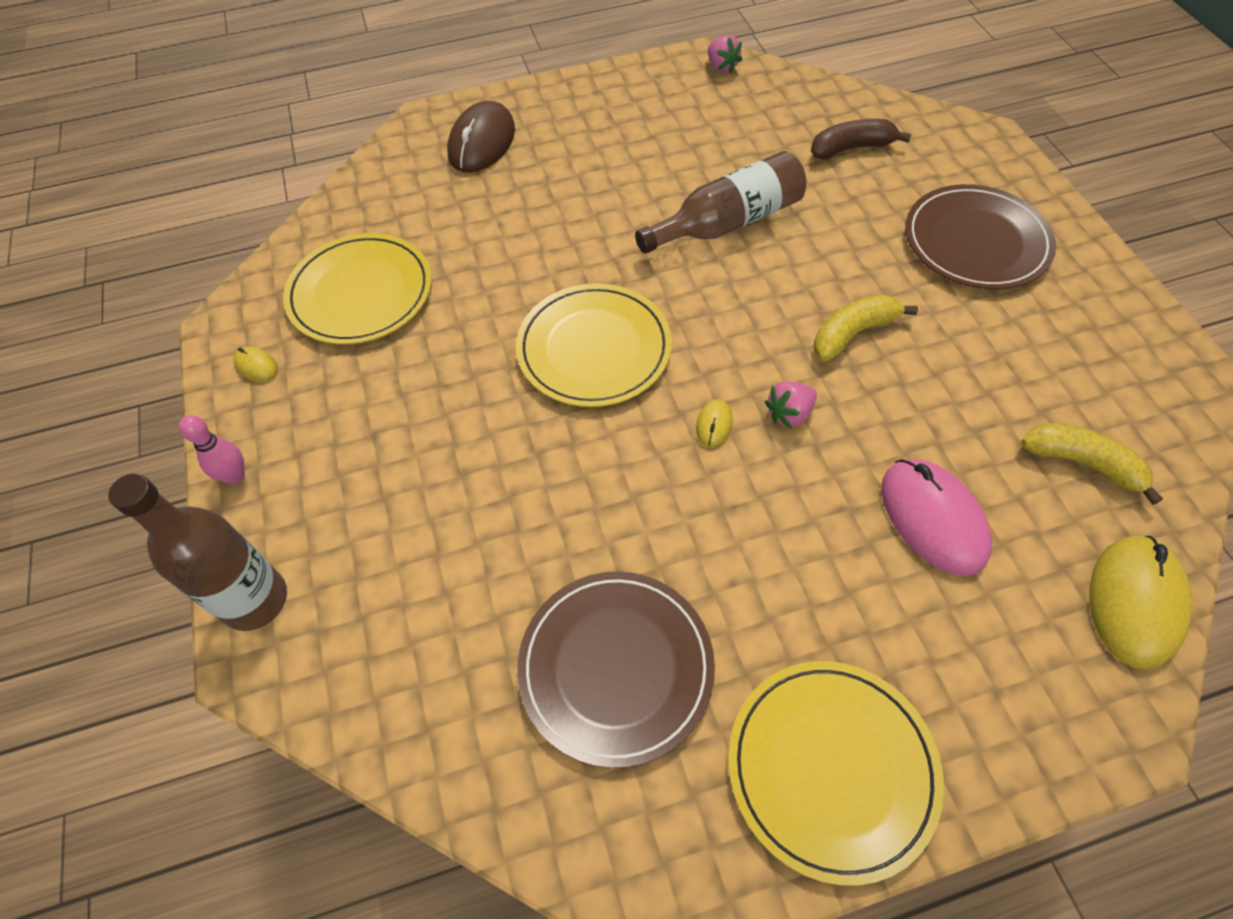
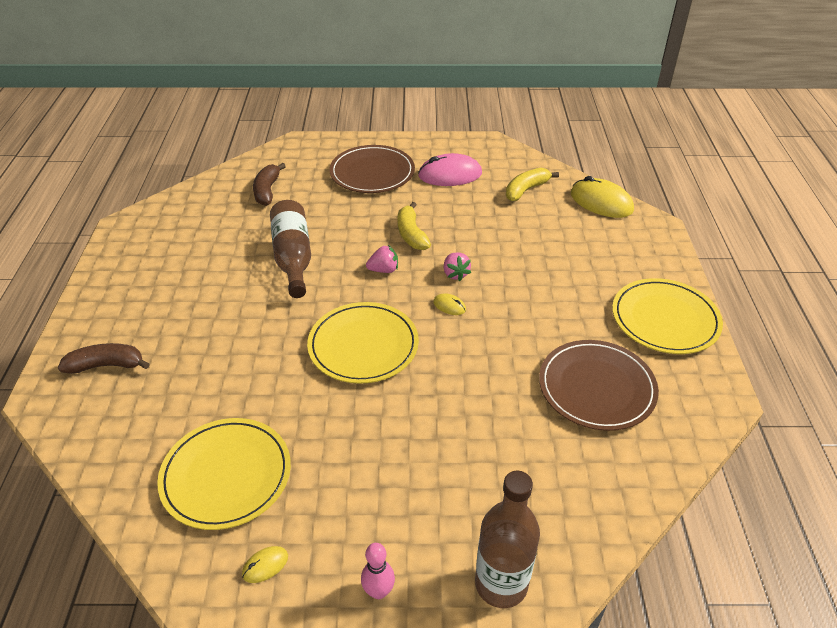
camera: 75 degrees left, 15 degrees down
brown mouse [447,101,515,173] -> brown banana [58,343,149,374]
pink strawberry [708,35,743,73] -> pink strawberry moved to [366,245,398,273]
pink mouse [881,459,992,576] -> pink mouse moved to [418,153,482,186]

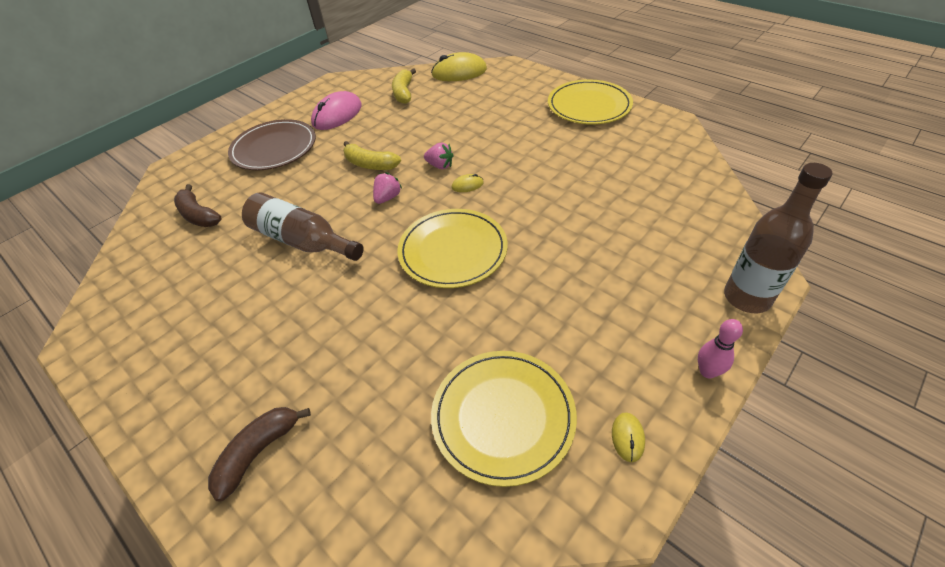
camera: 45 degrees left, 5 degrees up
brown plate [539,340,659,431] -> none

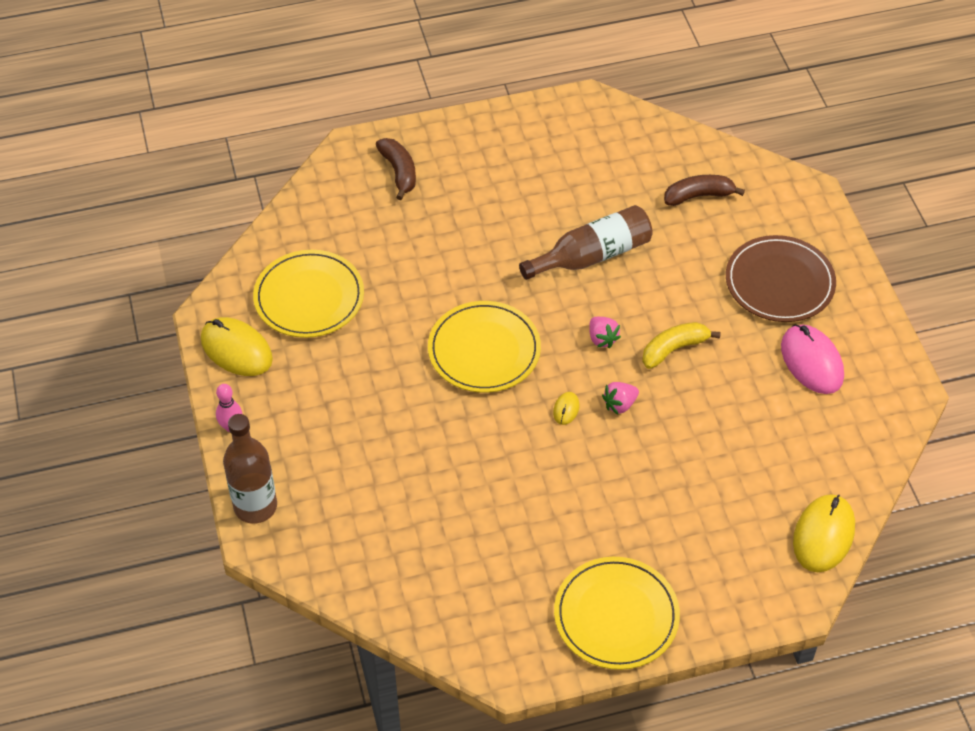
camera: 120 degrees right, 5 degrees up
yellow banana [392,68,416,104] -> none
yellow mouse [612,412,645,462] -> yellow mouse [201,317,273,376], size x2.20

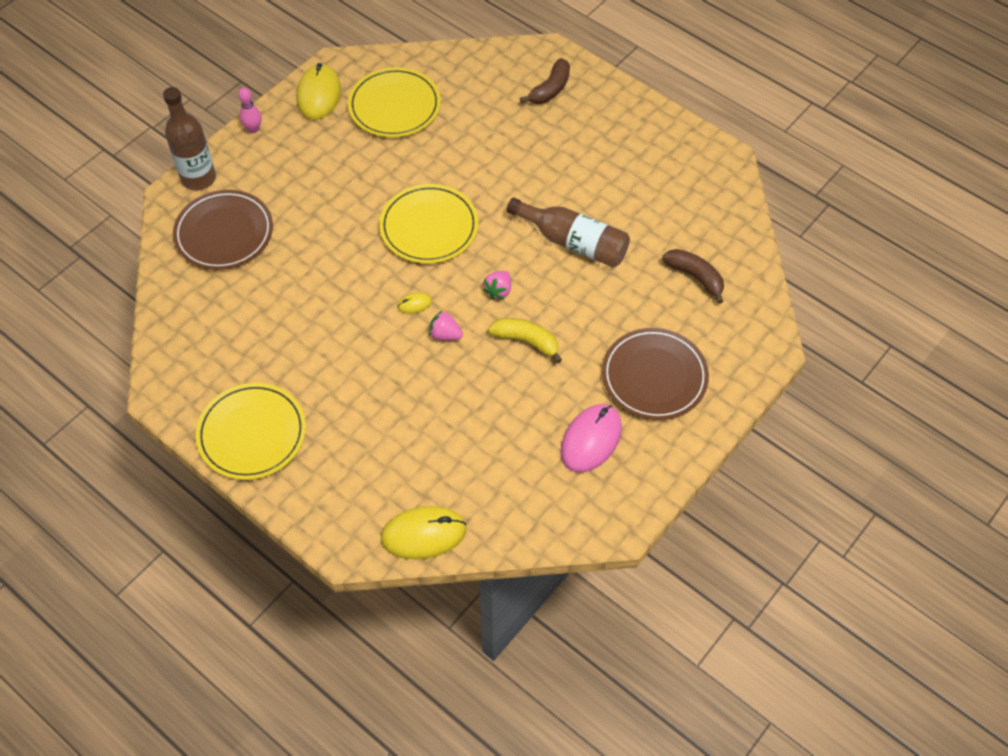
camera: 55 degrees right, 5 degrees up
none -> brown plate [173,190,273,270]

